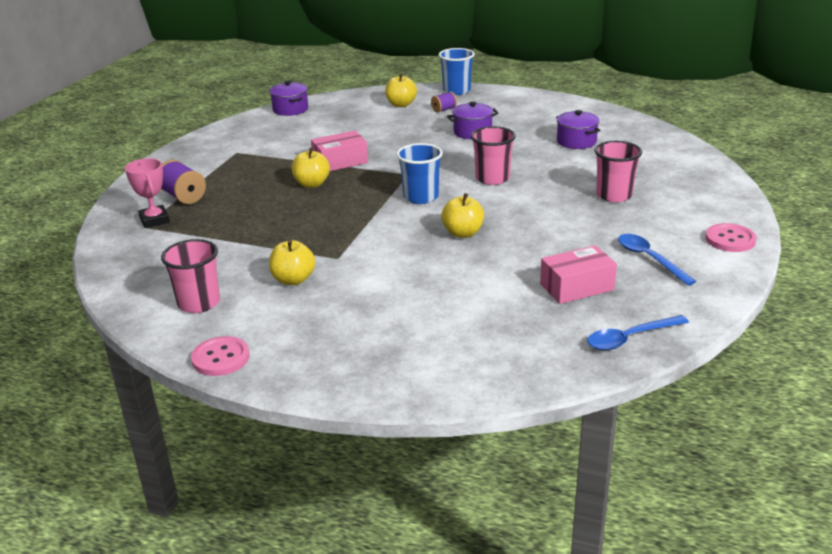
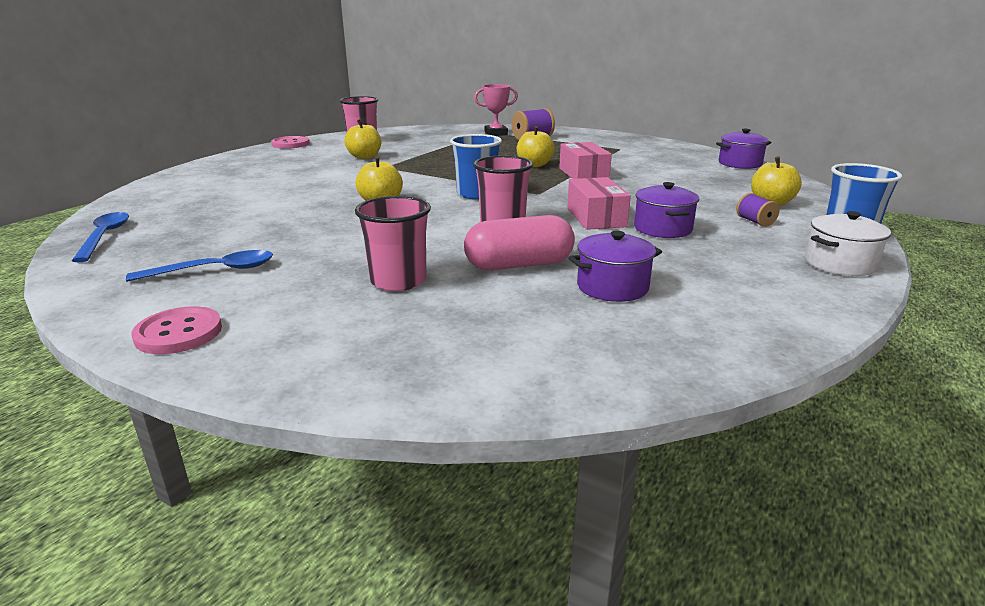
camera: 100 degrees right, 5 degrees down
pink box [540,245,617,304] -> pink box moved to [567,177,631,230]
none -> pink capsule [464,215,575,270]
none -> white pot [805,211,891,276]

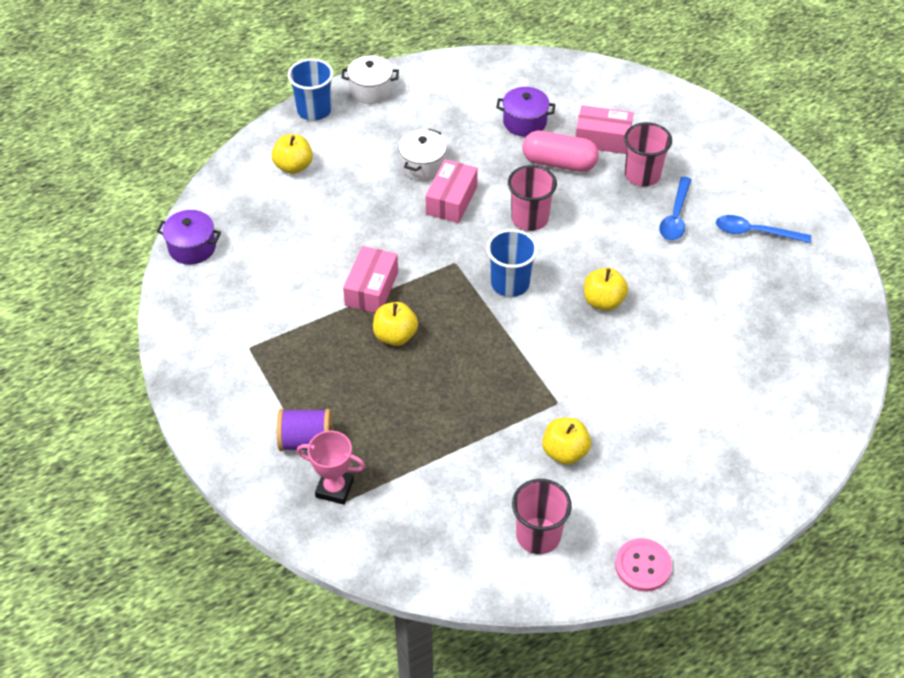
camera: 150 degrees left, 25 degrees up
blue spoon [72,212,129,262] -> blue spoon moved to [659,177,691,240]
pink button [132,306,222,354] -> none
purple pot [634,182,699,238] -> white pot [398,129,447,181]
purple spool [736,193,780,227] -> none
none -> pink box [576,105,633,154]

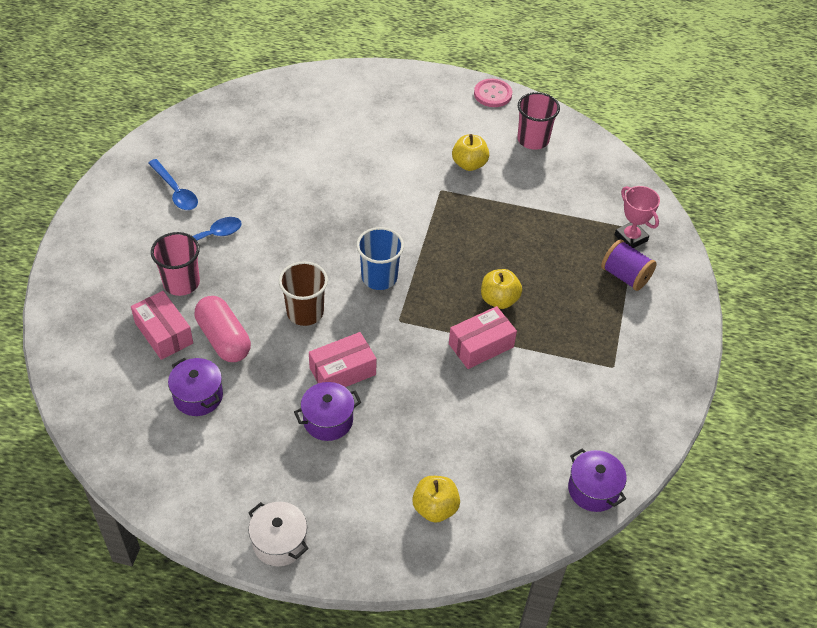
camera: 140 degrees left, 0 degrees up
blue cup [288,59,333,121] -> none
white pot [398,129,447,181] -> purple pot [294,382,361,441]
pink cup [508,165,557,231] -> brown cup [279,261,328,326]
yellow apple [584,268,628,311] -> none

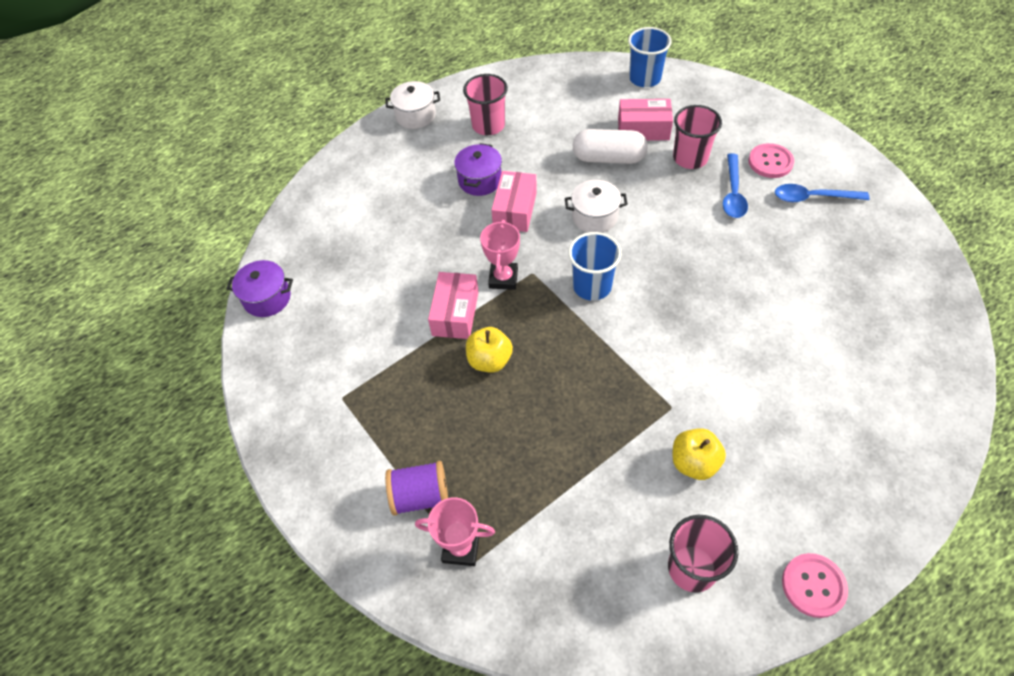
camera: 135 degrees right, 5 degrees up
purple pot [168,358,223,416] -> none
pink capsule [195,296,251,362] -> white capsule [572,129,648,164]
brown cup [279,261,328,326] -> white pot [565,180,628,233]
yellow apple [412,476,460,523] -> none
none -> pink cup [463,74,508,135]
none -> pink trophy [480,220,520,290]
none -> blue cup [628,27,672,87]
none -> pink button [748,143,794,178]

